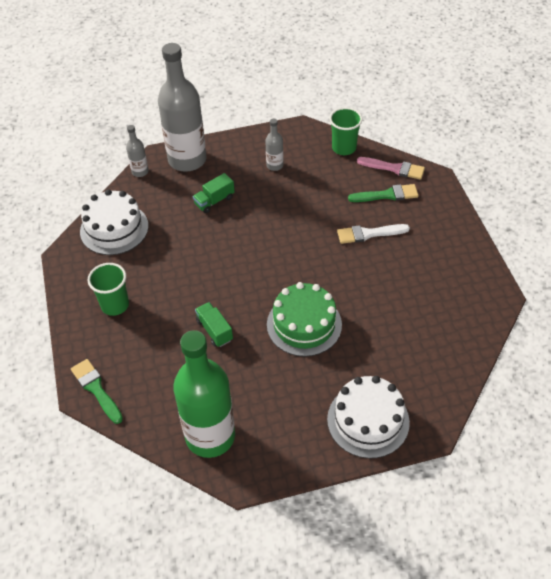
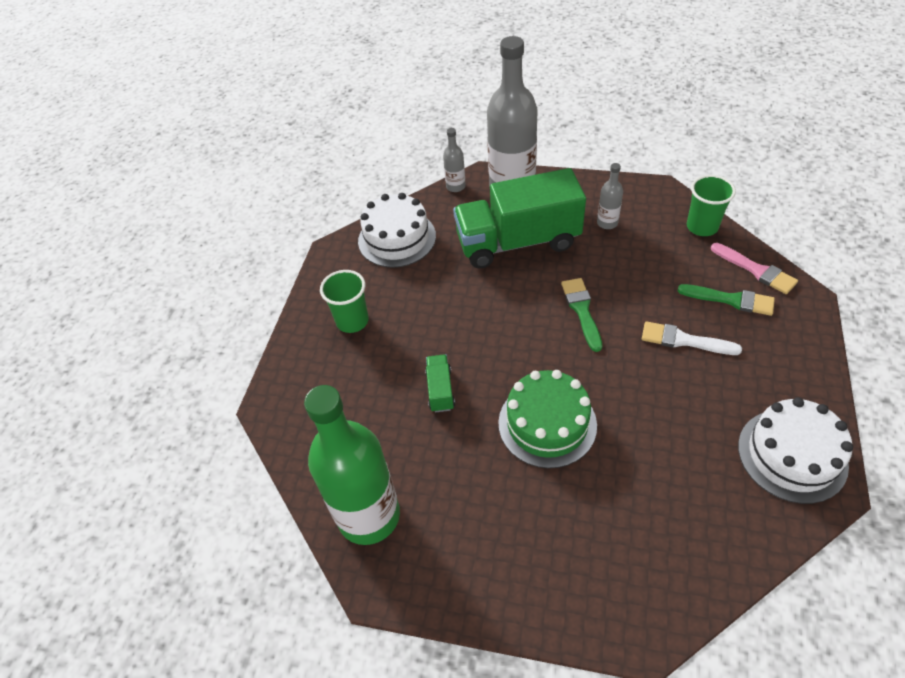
camera: 30 degrees right, 0 degrees up
green brush [71,359,123,424] -> green brush moved to [561,278,602,352]
green truck [193,173,235,213] -> green truck [453,168,586,268], size x2.43
white cake [327,376,410,458] -> white cake moved to [738,397,853,504]

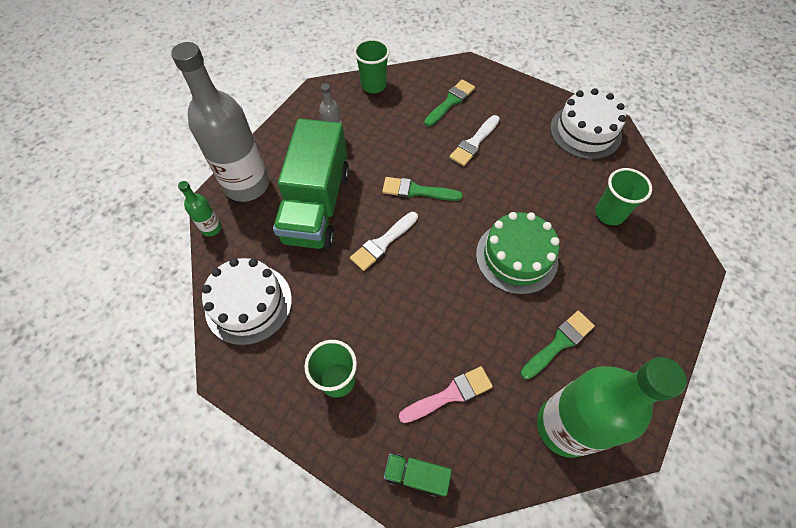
camera: 75 degrees left, 10 degrees up
green truck [425,355,455,412] -> green truck moved to [384,454,452,497]
grey bottle [443,128,466,192] -> green bottle [178,181,222,237]
pink brush [711,243,798,294] -> pink brush moved to [399,366,493,423]
none -> white brush [350,212,418,271]
none -> green brush [521,311,595,380]
none -> green cup [595,168,652,225]

